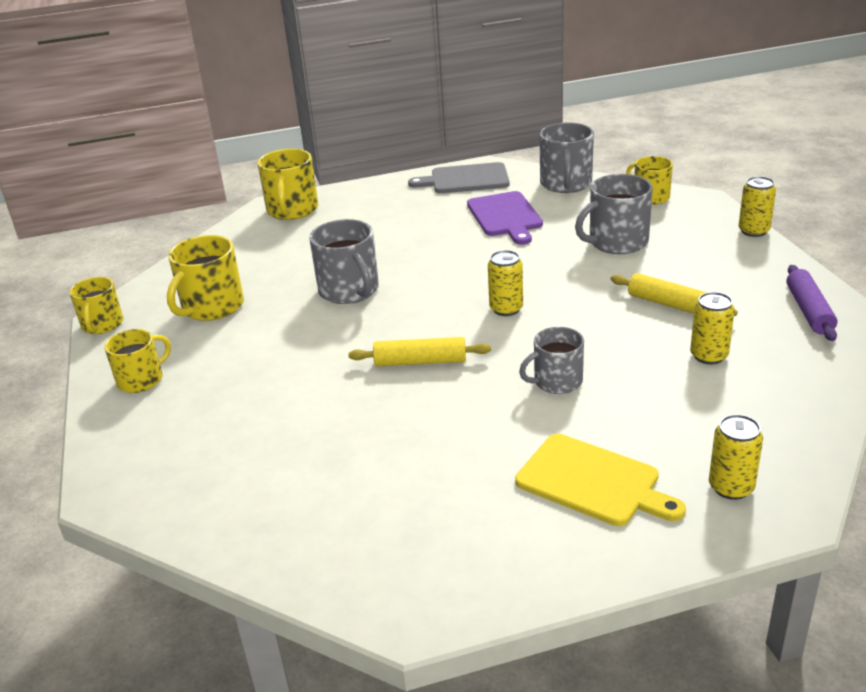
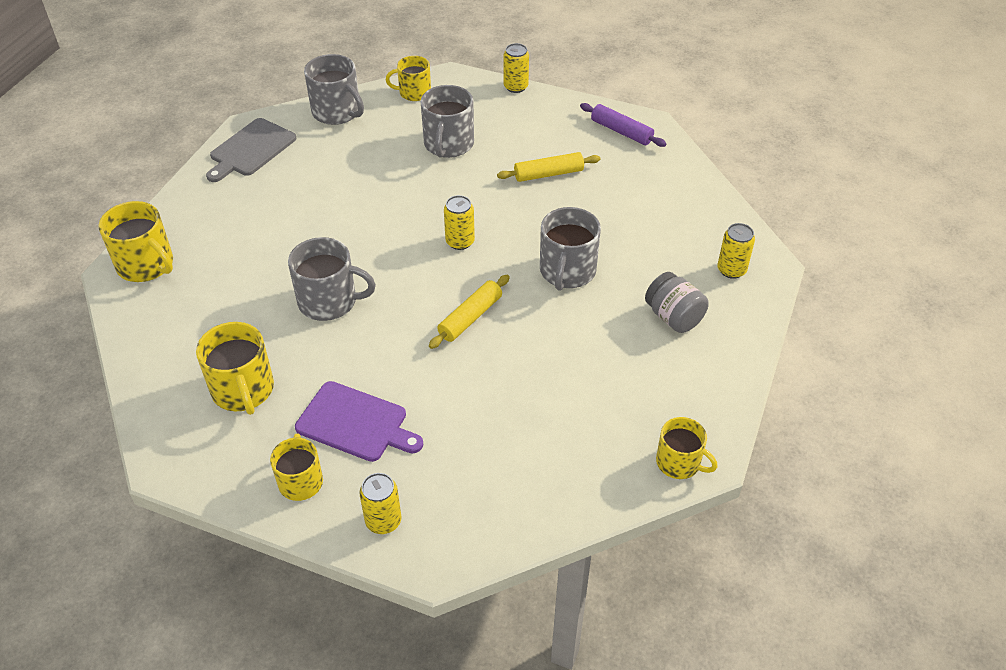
camera: 55 degrees left, 15 degrees up
yellow mug [69,277,123,334] -> yellow mug moved to [656,417,717,479]
purple cutting board [467,191,543,245] -> purple cutting board moved to [295,381,423,462]
yellow cutting board [515,434,686,526] -> grey jar [645,272,709,333]
grey mug [519,327,584,394] -> grey mug [540,207,601,291], size x1.51
yellow can [690,292,735,364] -> yellow can moved to [359,473,402,534]

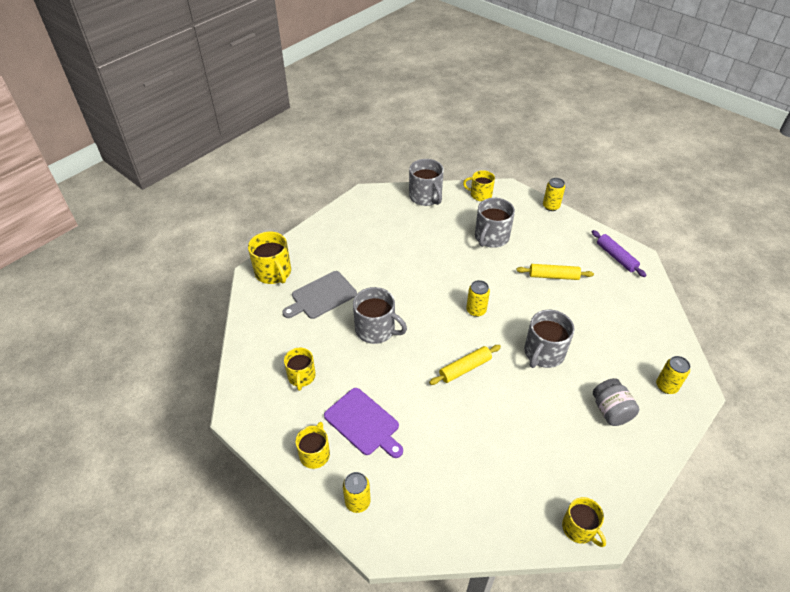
camera: 20 degrees right, 0 degrees up
yellow mug [196,322,274,415] -> yellow mug [284,348,316,391], size x0.66
grey cutting board [206,118,296,182] -> grey cutting board moved to [282,271,357,319]

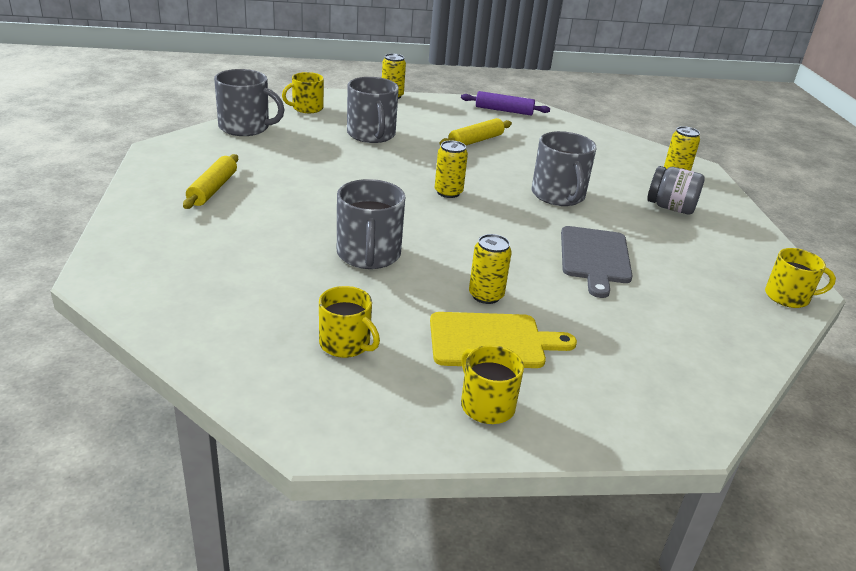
camera: 50 degrees left, 15 degrees down
yellow mug [248,232,291,284] -> none
grey cutting board [282,271,357,319] -> grey cutting board moved to [561,226,632,298]
purple cutting board [324,388,403,458] -> yellow cutting board [430,312,577,368]
yellow can [343,472,371,513] -> yellow can moved to [469,234,512,304]
grey mug [353,287,407,344] -> grey mug turned 105 degrees clockwise [337,179,405,269]
yellow rolling pin [429,345,501,385] -> yellow rolling pin moved to [183,154,238,209]

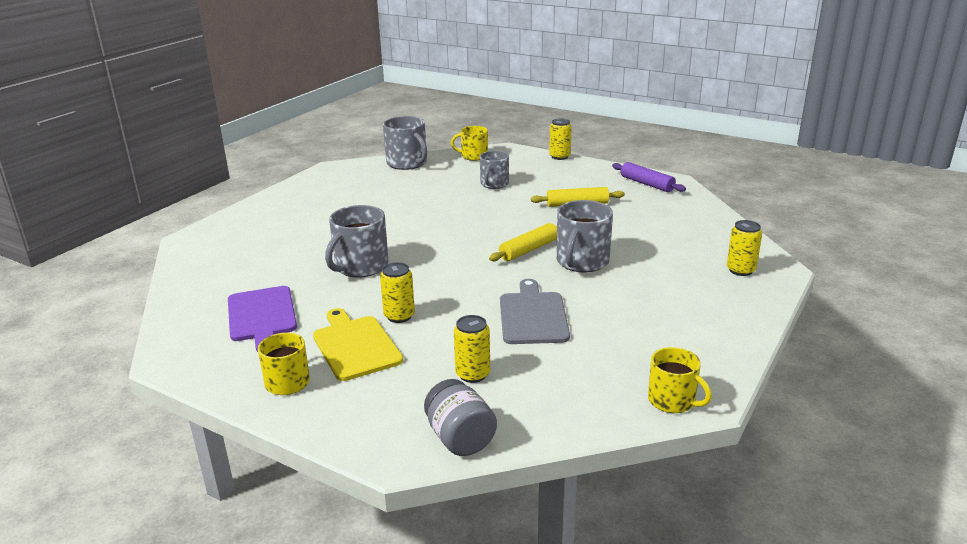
camera: 40 degrees right, 5 degrees down
yellow rolling pin [183,154,238,209] -> yellow rolling pin moved to [489,223,557,261]
yellow mug [319,286,380,358] -> purple cutting board [228,286,297,352]
grey mug [347,77,399,143] -> grey mug [480,151,509,189], size x0.66
yellow cutting board [430,312,577,368] -> yellow cutting board turned 150 degrees counterclockwise [313,308,403,381]
yellow can [435,140,468,198] -> yellow can moved to [454,315,490,383]
grey cutting board [561,226,632,298] -> grey cutting board turned 135 degrees clockwise [500,279,570,344]
grey jar [647,166,705,215] -> grey jar moved to [424,379,497,456]

